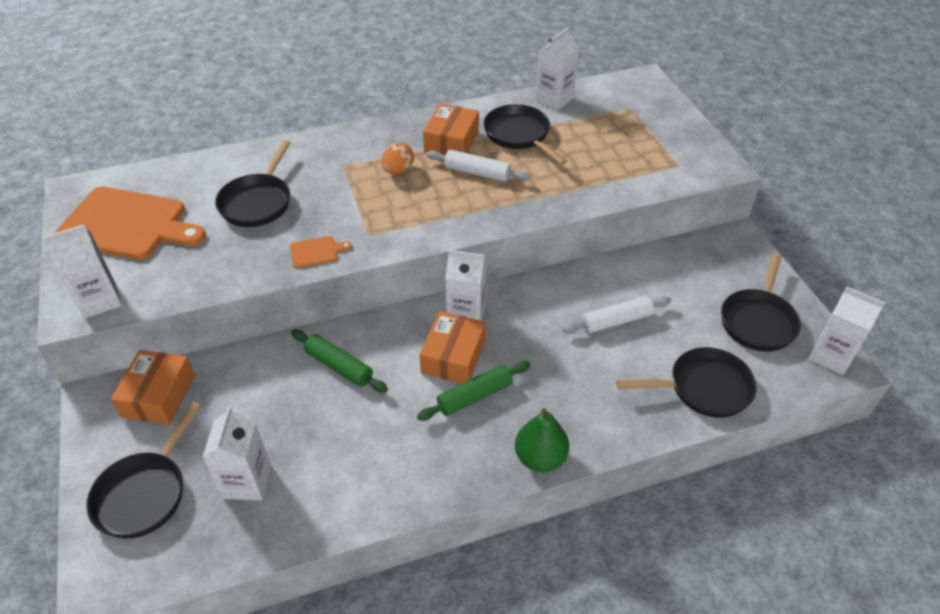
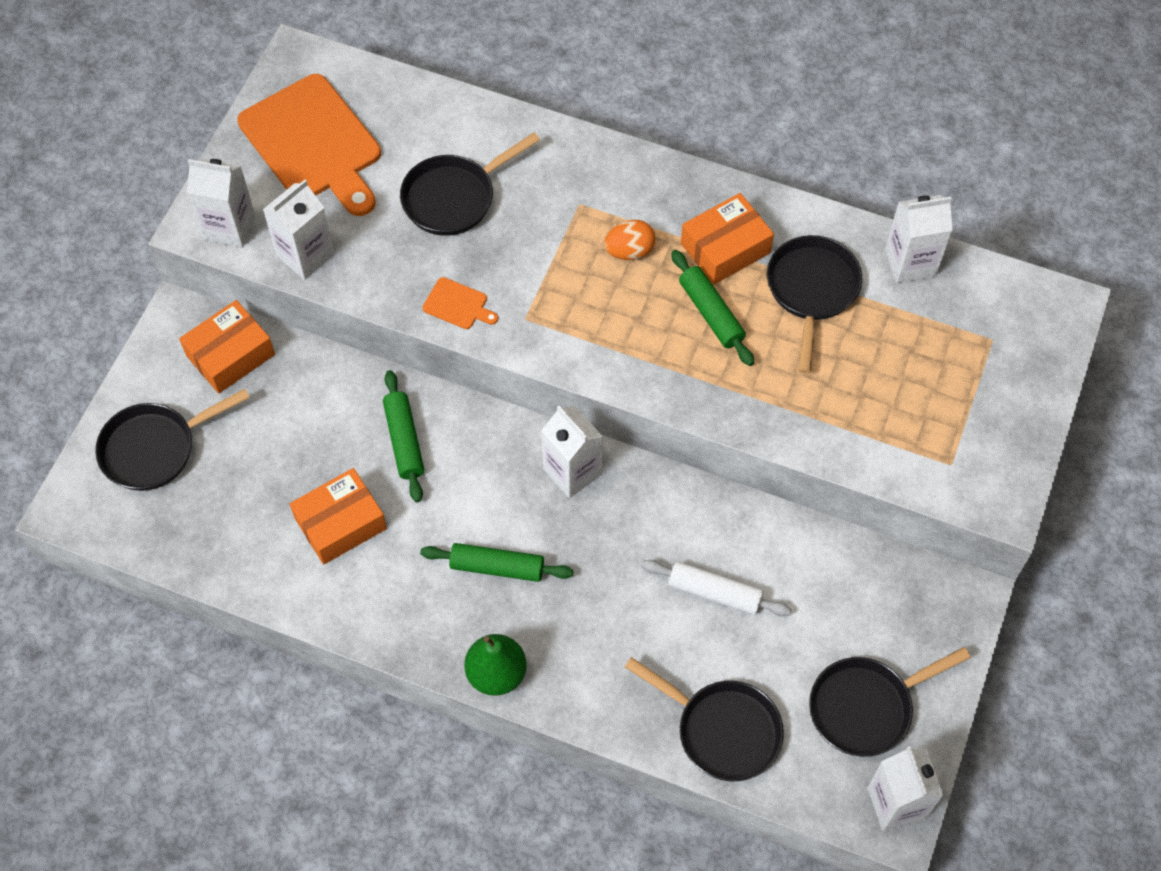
camera: 40 degrees right, 15 degrees up
white carton [203,407,271,501] -> white carton moved to [263,180,335,280]
orange box [420,311,486,384] -> orange box moved to [290,468,387,565]
white rolling pin [426,149,531,182] -> green rolling pin [671,250,754,366]

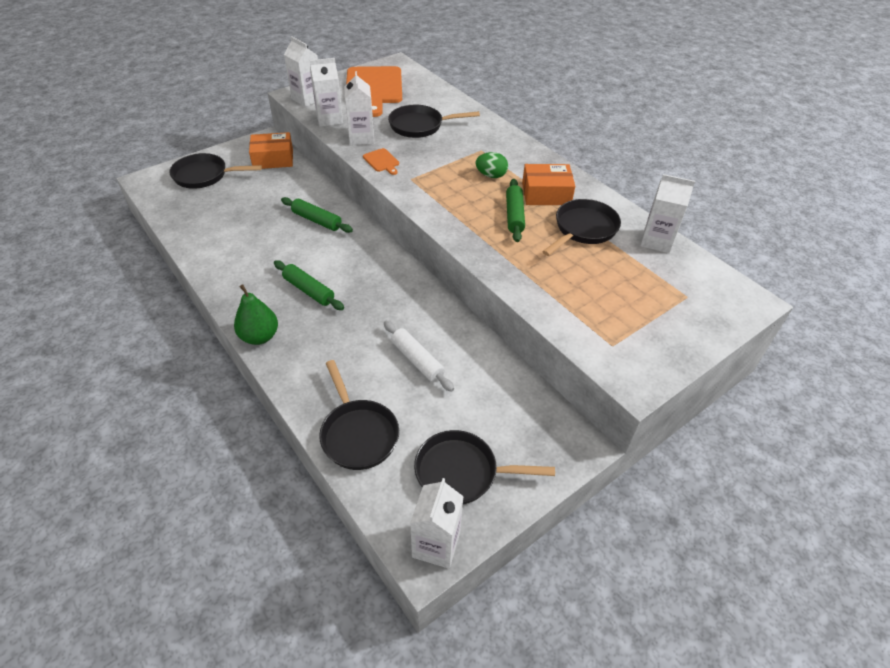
camera: 30 degrees right, 15 degrees down
orange box [290,468,387,565] -> none
green rolling pin [383,370,424,502] -> green rolling pin turned 75 degrees counterclockwise [281,197,353,233]
white carton [541,406,603,498] -> white carton moved to [344,71,374,145]
orange egg [604,220,655,260] -> green egg [476,152,508,178]

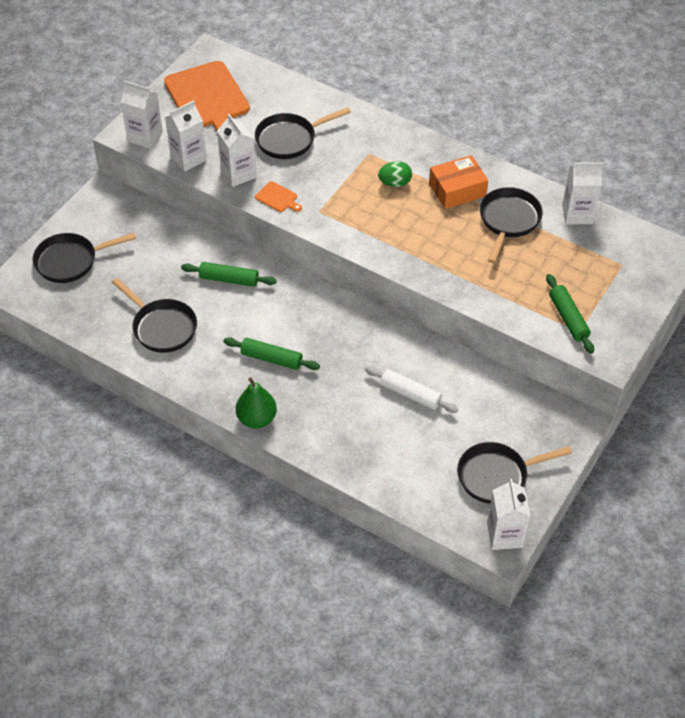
camera: 20 degrees left, 5 degrees up
orange box [249,132,293,169] -> none
black pan [319,360,399,470] -> black pan moved to [112,278,197,353]
green rolling pin [506,179,525,242] -> green rolling pin moved to [546,274,594,354]

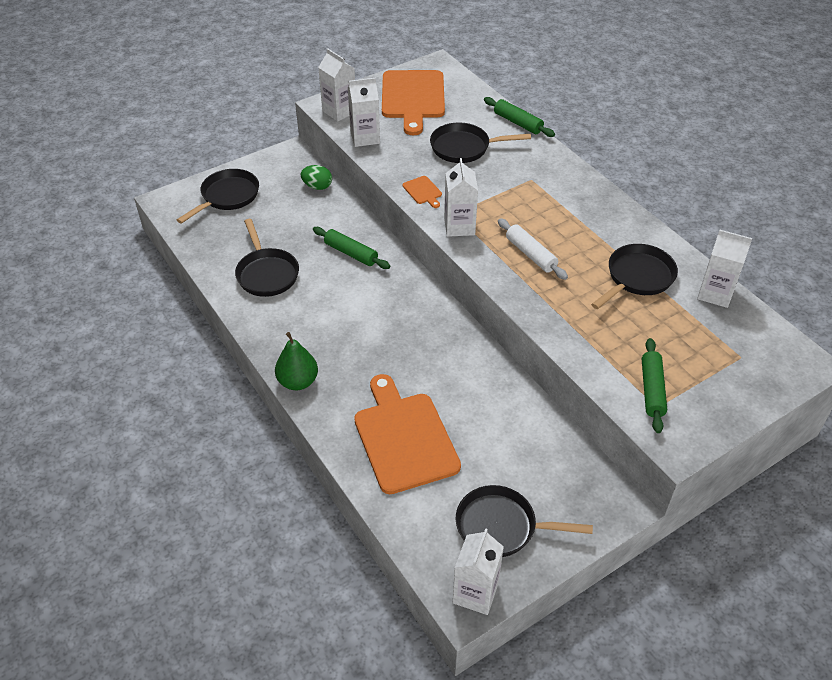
camera: 25 degrees right, 5 degrees down
black pan [33,233,136,283] -> black pan turned 120 degrees clockwise [177,169,259,224]
white carton [217,114,256,187] -> white carton moved to [444,158,478,237]
green rolling pin [223,337,320,370] -> green rolling pin moved to [484,97,555,137]
white rolling pin [365,366,458,413] -> white rolling pin moved to [498,218,568,280]
green egg [378,161,412,187] -> green egg moved to [301,165,332,190]
orange box [429,155,488,209] -> none
none -> orange cutting board [354,374,461,494]

